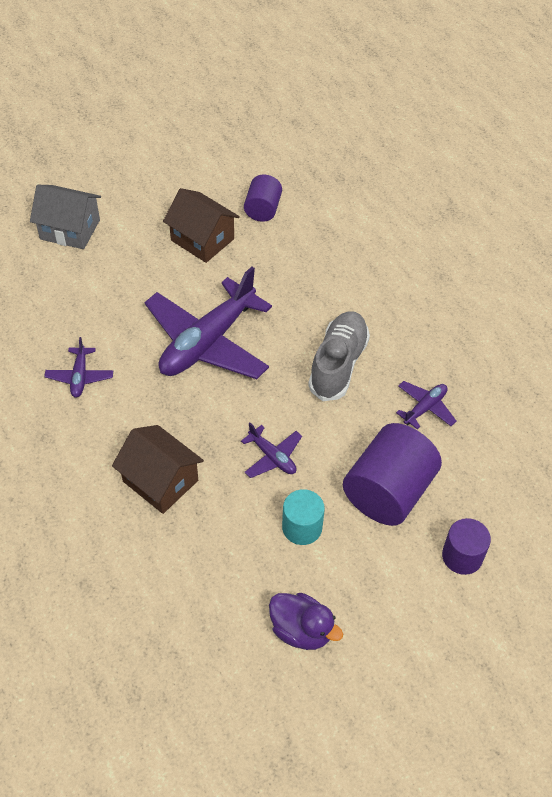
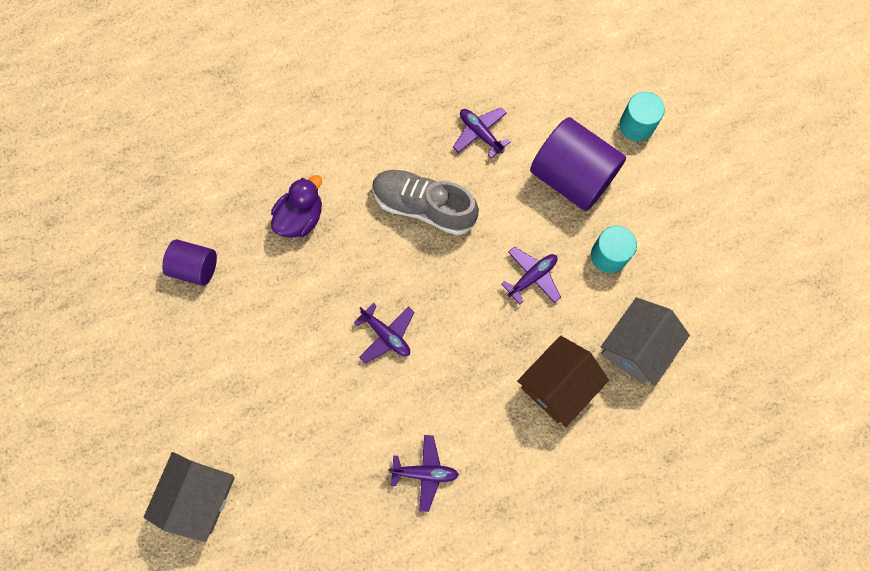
camera: 85 degrees left, 20 degrees up
purple plane [144,267,272,379] -> purple plane [354,303,415,363], size x0.45
brown house [163,188,240,263] -> none
purple duck [269,593,343,650] -> purple duck moved to [271,175,322,238]
purple cylinder [442,518,491,575] -> turquoise cylinder [619,92,665,141]
none -> grey house [601,297,690,386]

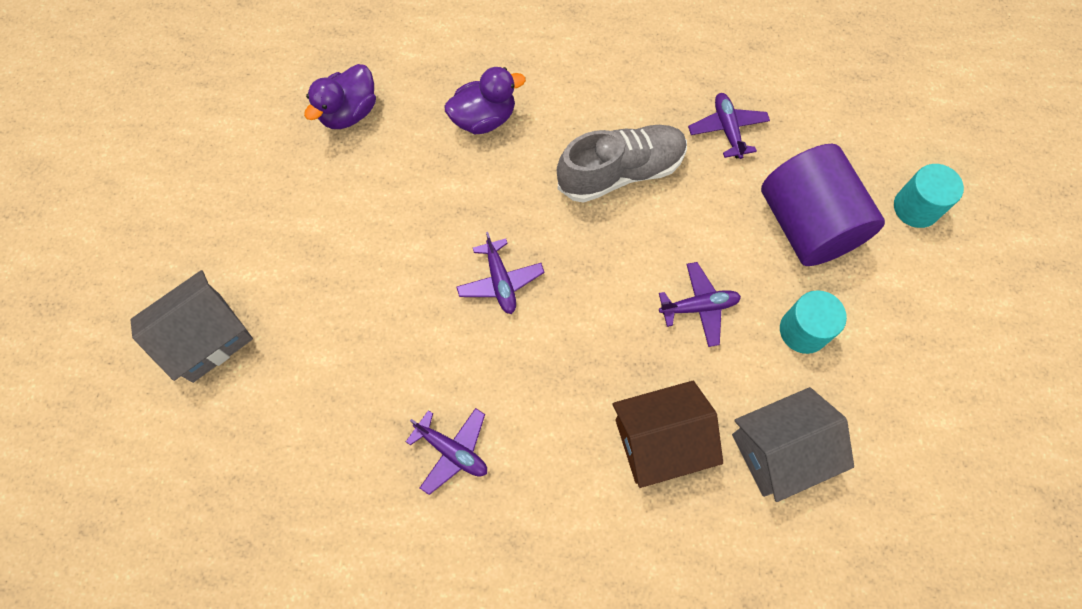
camera: 30 degrees right, 5 degrees down
purple cylinder [162,239,217,286] -> purple duck [304,64,376,129]
grey shoe [372,169,479,235] -> grey shoe turned 105 degrees clockwise [557,125,687,203]

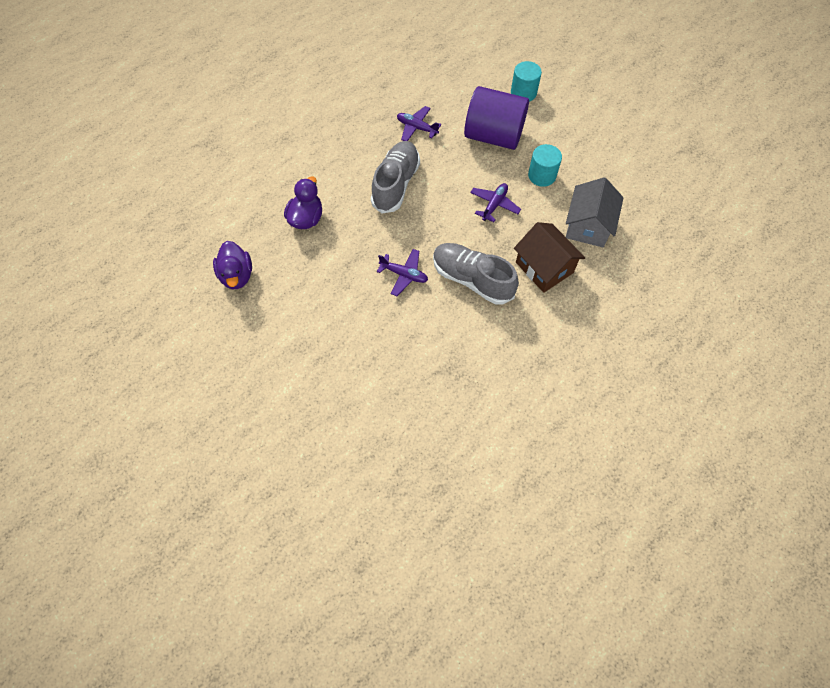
camera: 50 degrees left, 5 degrees down
grey house [131,270,253,383] -> none
purple plane [406,408,487,495] -> none
brown house [613,381,723,488] -> brown house turned 60 degrees counterclockwise [514,222,585,293]
none -> grey shoe [433,243,519,305]

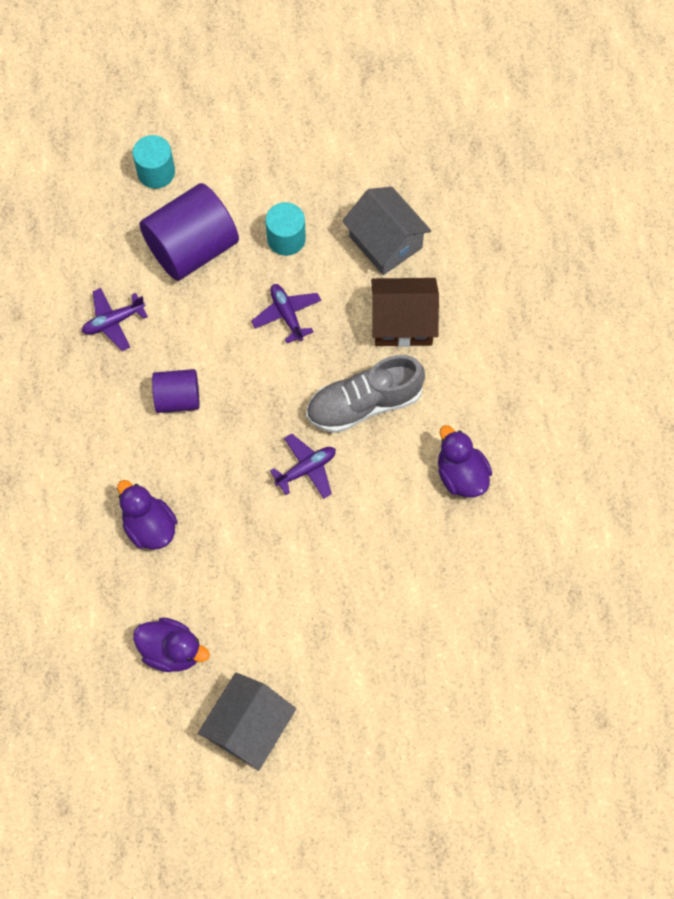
camera: 55 degrees left, 5 degrees up
grey shoe [371,141,420,213] -> purple cylinder [152,369,200,413]
none -> grey house [198,672,296,771]
none -> purple duck [438,425,492,498]

